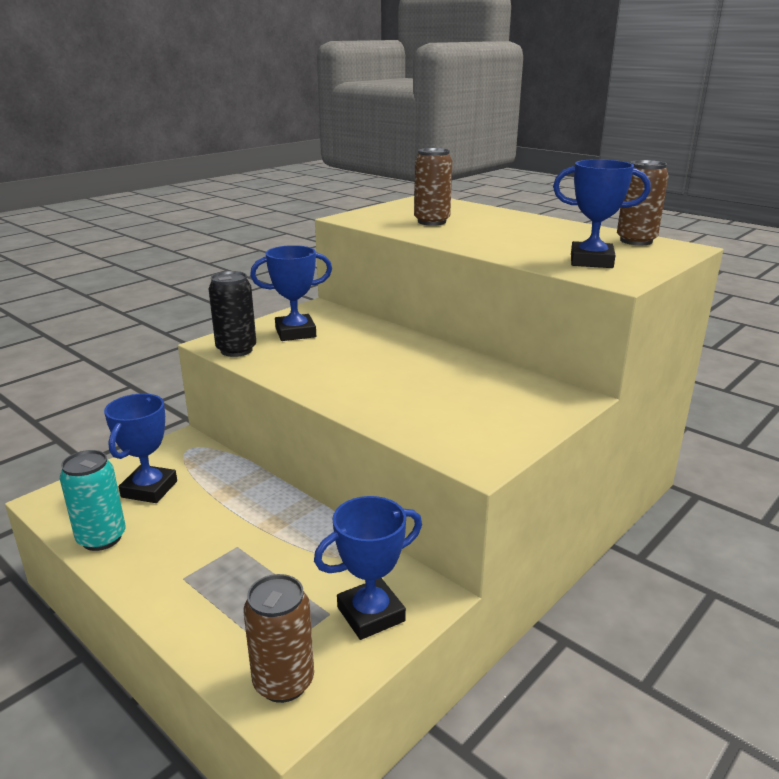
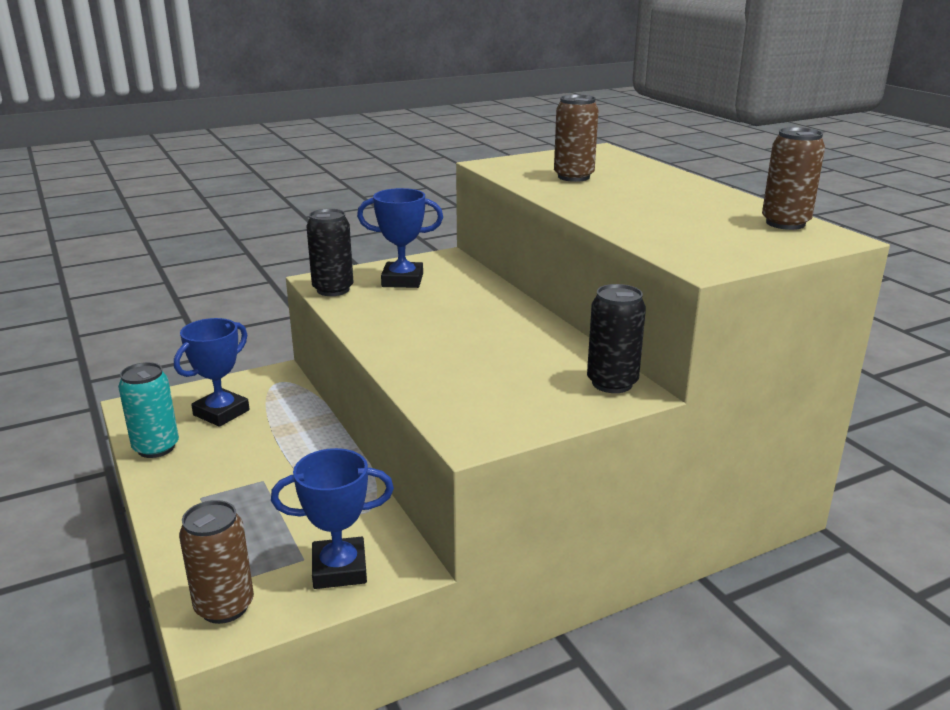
camera: 20 degrees right, 0 degrees up
blue trophy [553,159,651,268] -> none
none -> black can [587,284,646,393]

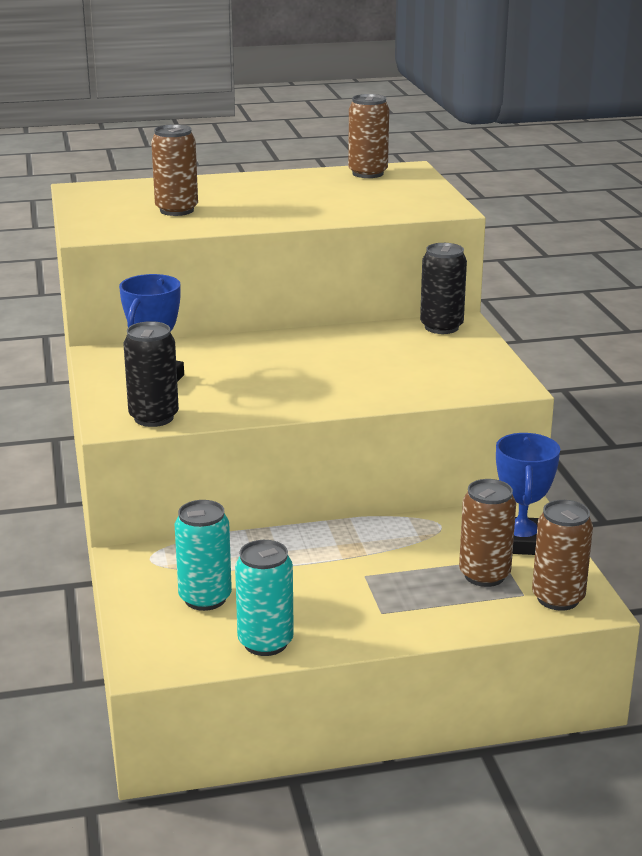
camera: 75 degrees left, 0 degrees up
blue trophy [174,318,250,427] -> turquoise can [175,500,232,611]
none -> brown can [459,479,516,587]

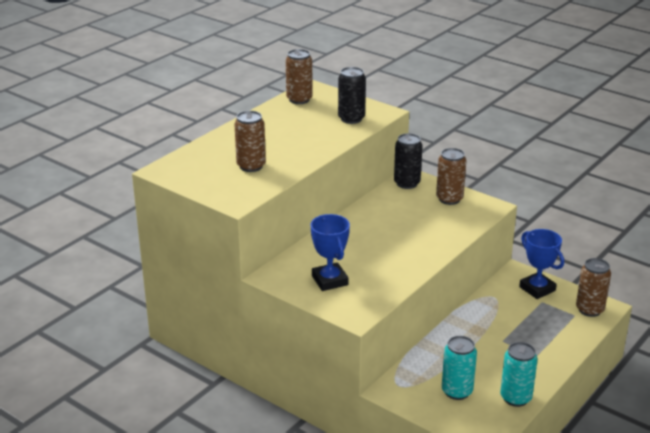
camera: 40 degrees left, 5 degrees up
black can [123,321,179,427] -> black can moved to [338,67,366,124]
brown can [459,479,516,587] -> brown can moved to [436,148,466,205]

